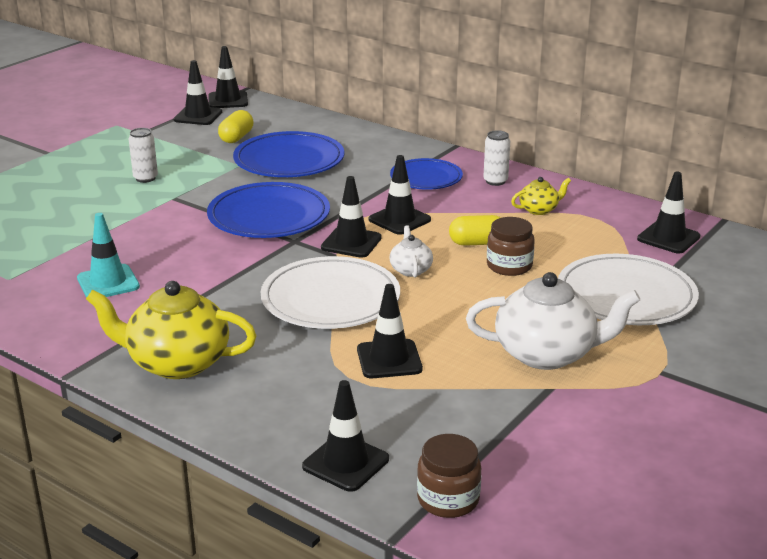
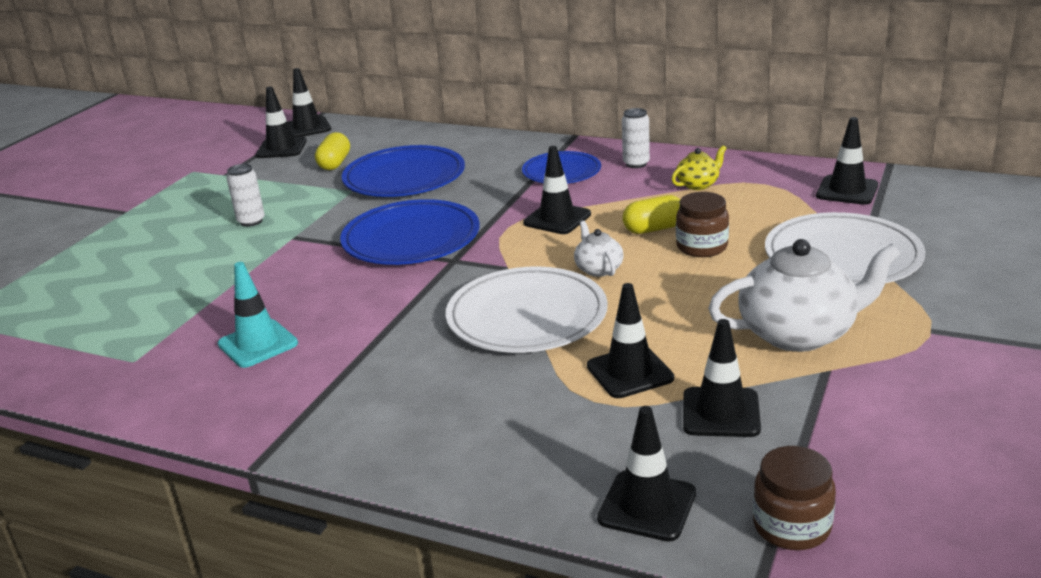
camera: 10 degrees left, 0 degrees up
yellow teapot [86,281,257,379] -> none
black traffic cone [321,176,382,258] -> black traffic cone moved to [683,319,761,437]

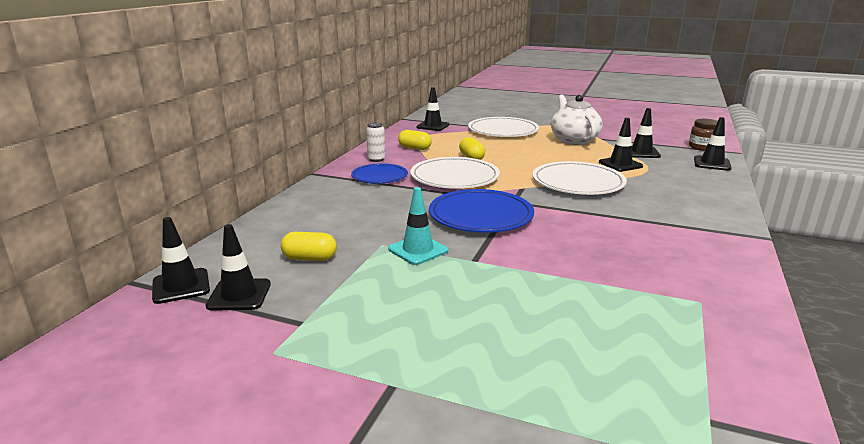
camera: 95 degrees left, 5 degrees down
turquoise traffic cone [218,262,298,368] -> turquoise traffic cone moved to [388,187,448,265]
white can [227,164,265,227] -> none
blue plate [342,145,465,197] -> none
black traffic cone [523,146,591,234] -> white plate [410,157,500,189]
white teapot [574,221,624,277] -> none
yellow teapot [672,145,727,190] -> yellow capsule [398,130,432,150]
brown jar [676,192,729,257] -> none

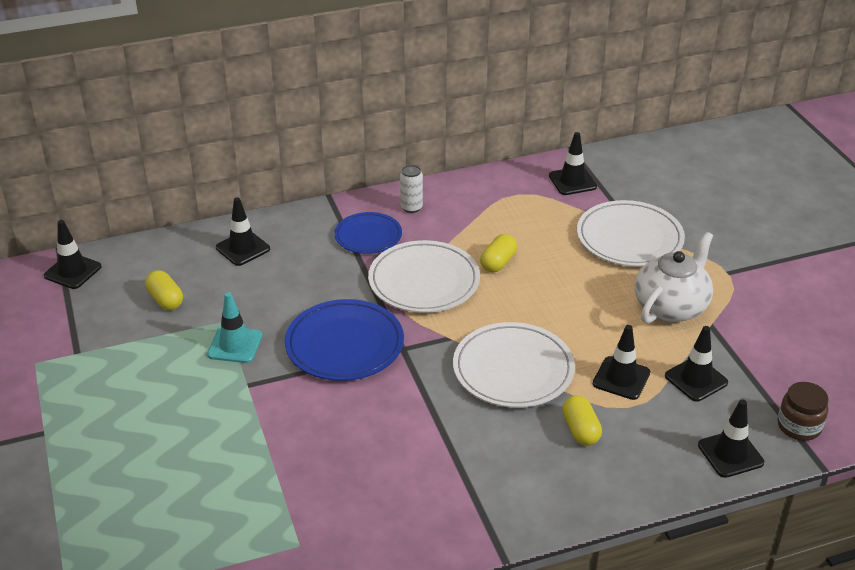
camera: 50 degrees right, 15 degrees up
black traffic cone [206,224,271,311] -> black traffic cone moved to [216,197,270,266]
yellow capsule [398,130,432,150] -> yellow capsule moved to [562,395,602,446]

